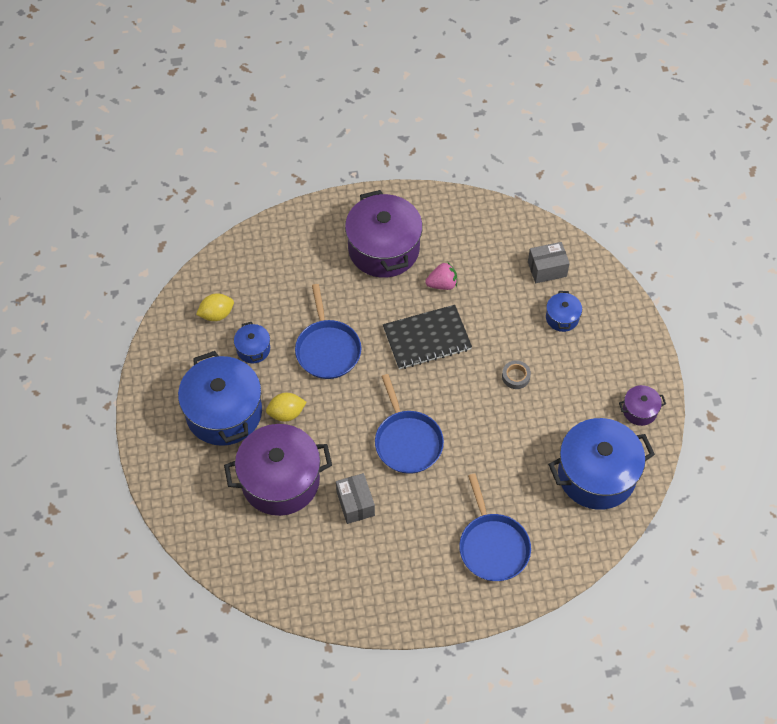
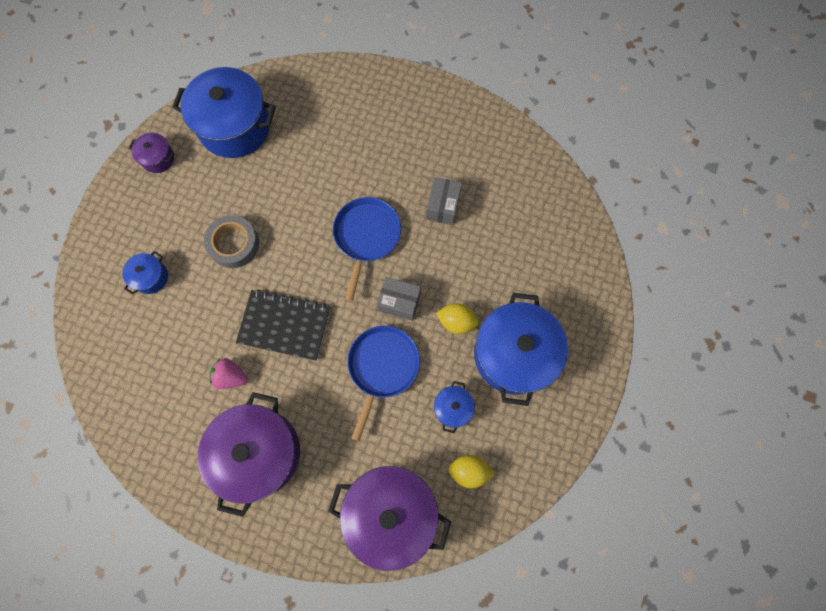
camera: 150 degrees left, 15 degrees up
purple pot [224,424,332,516] -> purple pot moved to [328,466,451,571]
blue pan [459,474,531,581] -> none
grey tape [502,360,531,389] -> grey tape [204,215,259,268], size x1.75
grey box [528,242,570,283] -> grey box moved to [377,277,421,321]

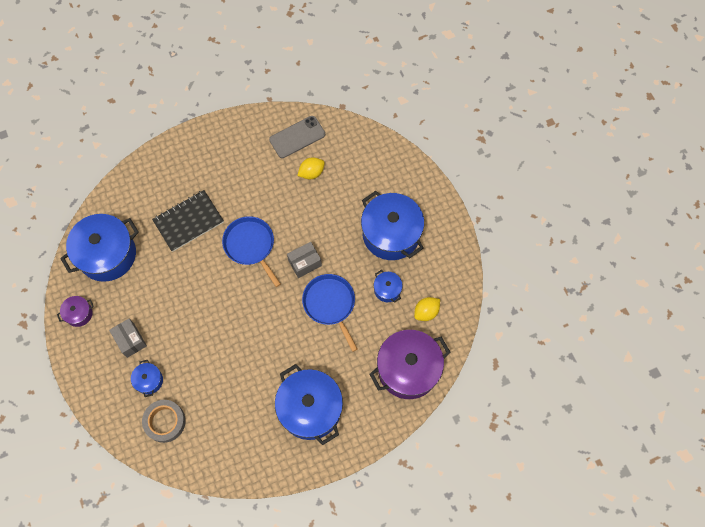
camera: 45 degrees left, 5 degrees down
purple pot [198,392,300,517] -> blue pot [275,364,343,445]
grey tape [204,215,259,268] -> grey tape moved to [142,400,186,443]
pink strawberry [209,358,247,389] -> none
black notebook [236,290,331,361] -> black notebook moved to [152,190,224,252]
grey box [426,177,462,225] -> grey box moved to [109,319,147,358]
yellow lemon [436,303,479,334] -> yellow lemon moved to [297,157,325,179]
none -> grey phone [269,116,325,158]

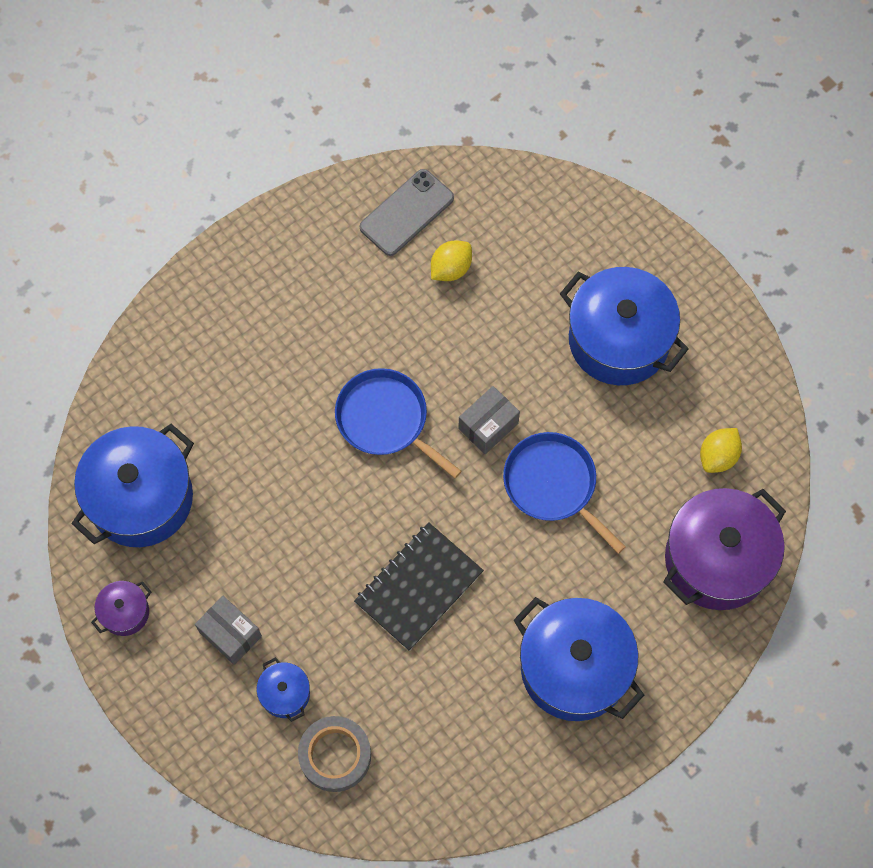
camera: 15 degrees left, 0 degrees up
black notebook [152,190,224,252] -> black notebook moved to [354,522,484,651]
blue pot [374,270,403,303] -> none

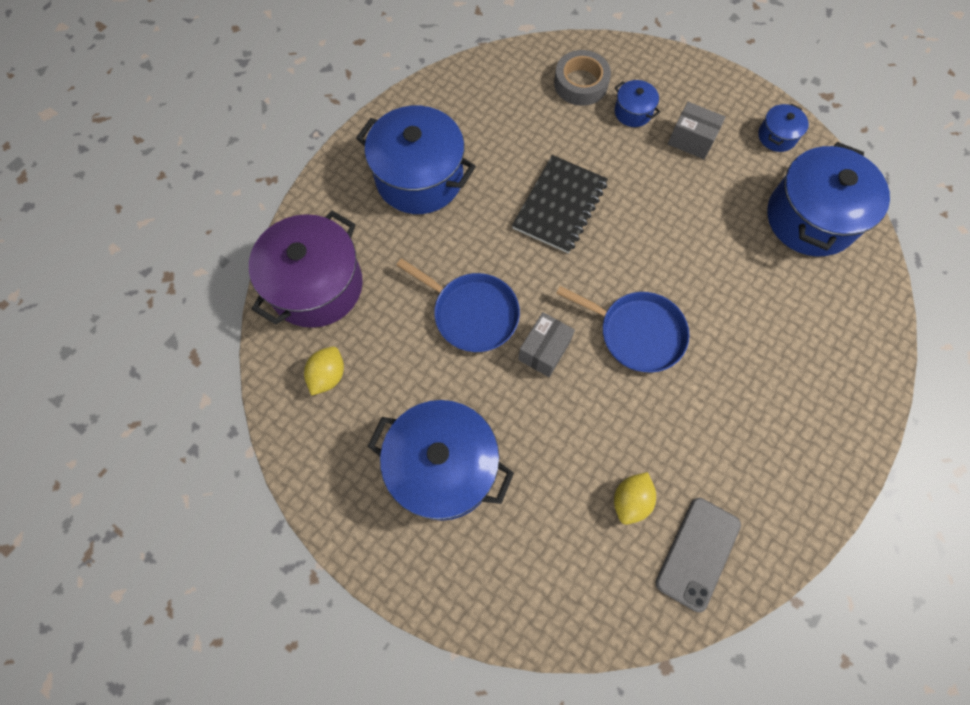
camera: 165 degrees right, 0 degrees up
purple pot [91,581,151,636] -> blue pot [758,104,809,152]

